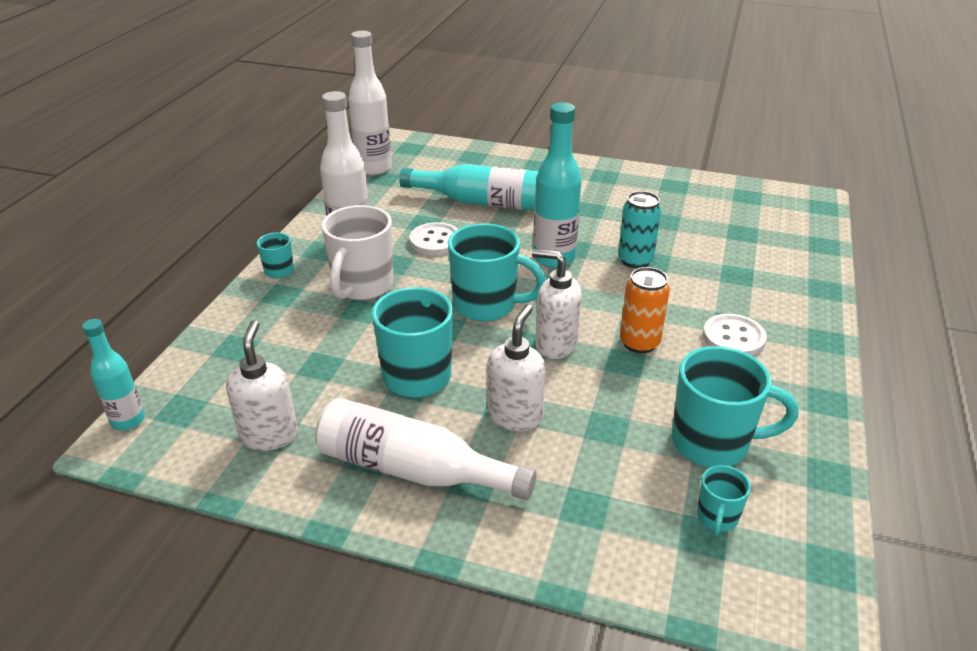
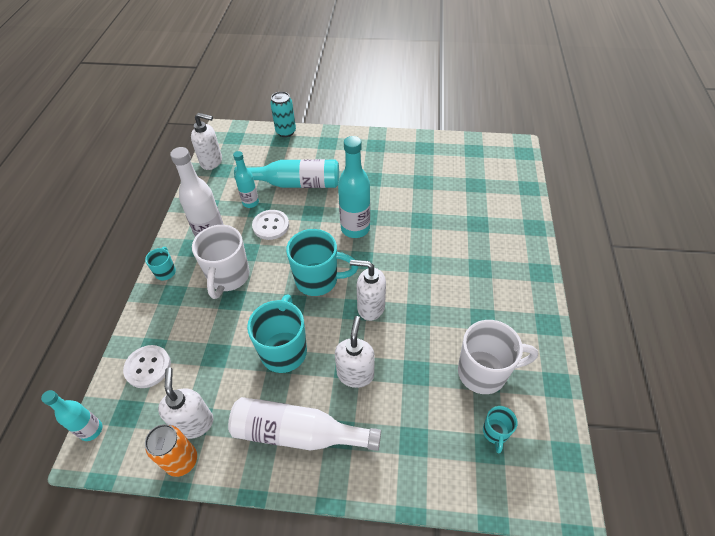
camera: 10 degrees left, 15 degrees up
white bottle [348,31,392,176] -> white soap dispenser [191,113,222,170]
turquoise can [618,191,661,268] -> turquoise can moved to [270,92,296,137]
orange can [620,267,670,354] -> orange can moved to [145,424,197,477]
turquoise mug [672,346,799,467] -> white mug [458,320,538,394]
white button [703,314,767,356] -> white button moved to [123,345,171,388]
none -> turquoise bottle [233,151,259,208]

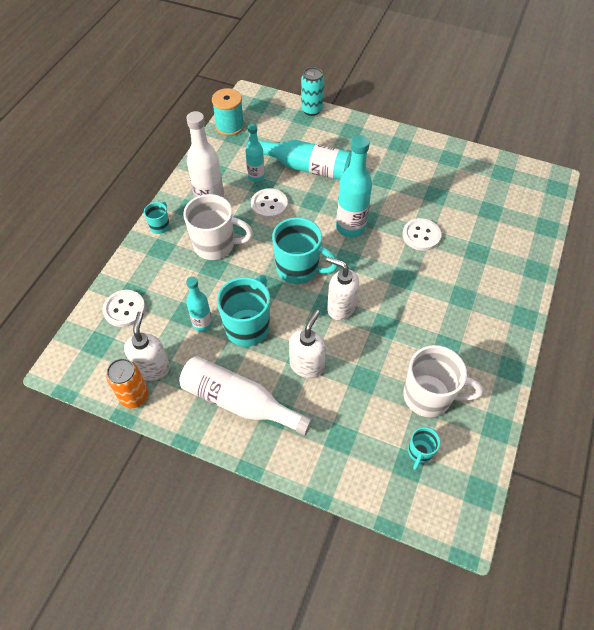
camera: 15 degrees right, 5 degrees up
turquoise bottle [41,390,103,441] -> turquoise bottle moved to [186,277,212,332]
white soap dispenser [191,113,222,170] -> turquoise spool [212,88,244,136]
white mug [192,225,250,299] -> white mug turned 105 degrees counterclockwise [183,194,253,260]
none -> white button [402,218,441,251]

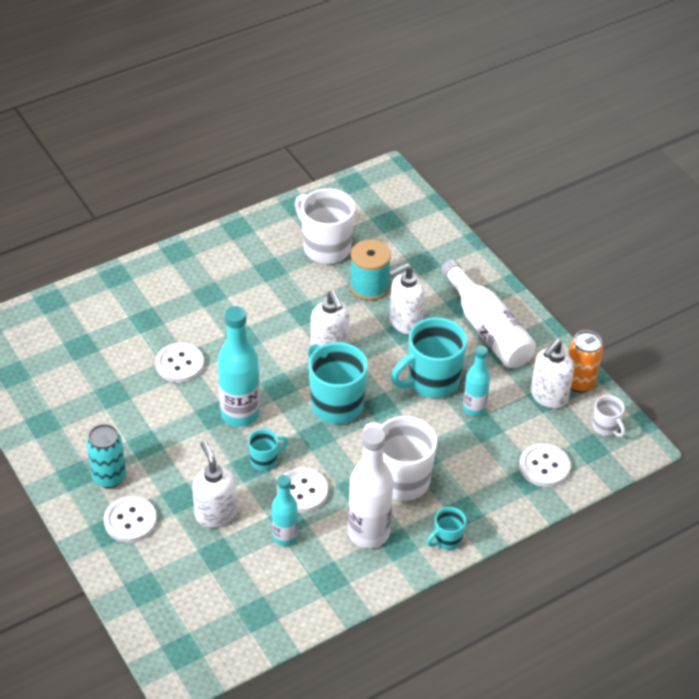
camera: 145 degrees left, 10 degrees down
turquoise spool [212,88,244,136] -> turquoise spool moved to [350,239,391,301]
turquoise bottle [247,139,351,180] -> white soap dispenser [192,441,237,528]
turquoise can [301,67,324,116] -> turquoise can moved to [86,424,126,488]
turquoise mug [408,427,440,470] -> turquoise mug moved to [248,429,288,471]
none -> white button [104,496,157,543]
none -> white mug [592,395,625,437]

